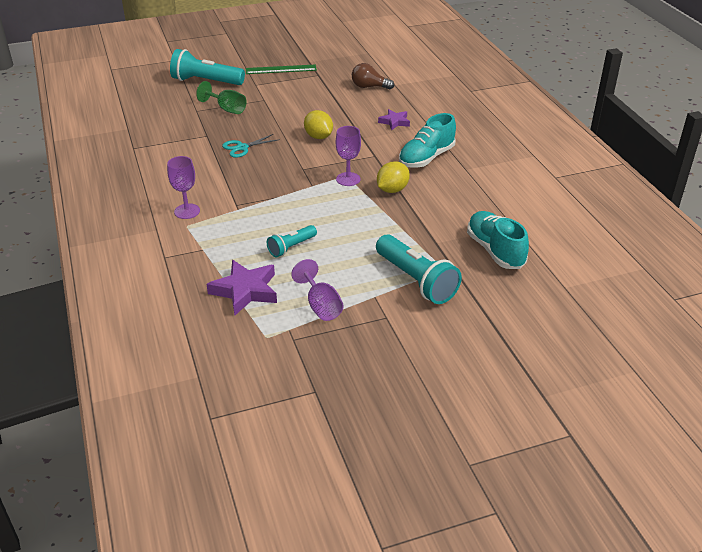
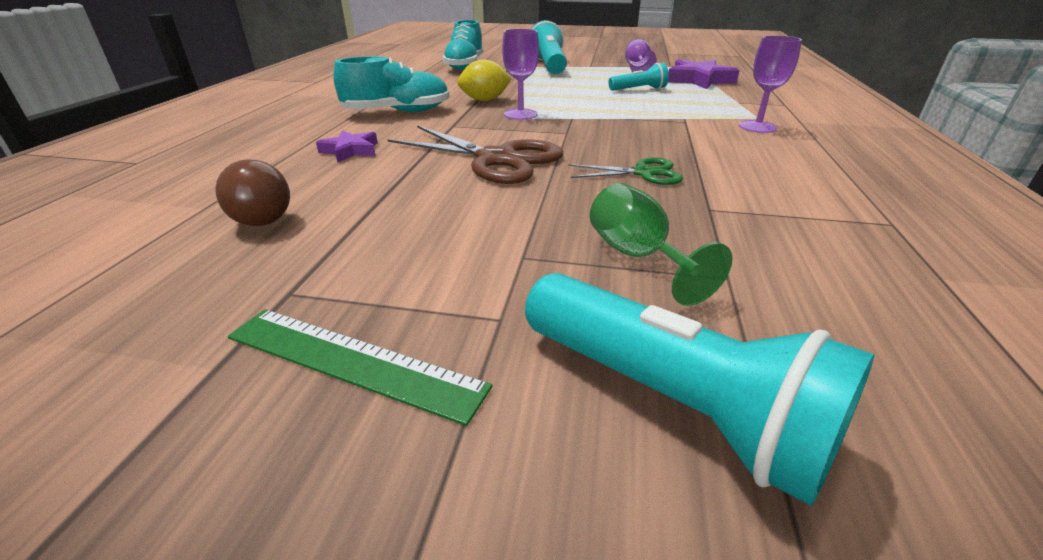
camera: 150 degrees left, 5 degrees down
turquoise scissors [222,134,280,158] -> green scissors [568,157,683,185]
yellow lemon [304,110,333,139] -> brown scissors [387,125,563,184]

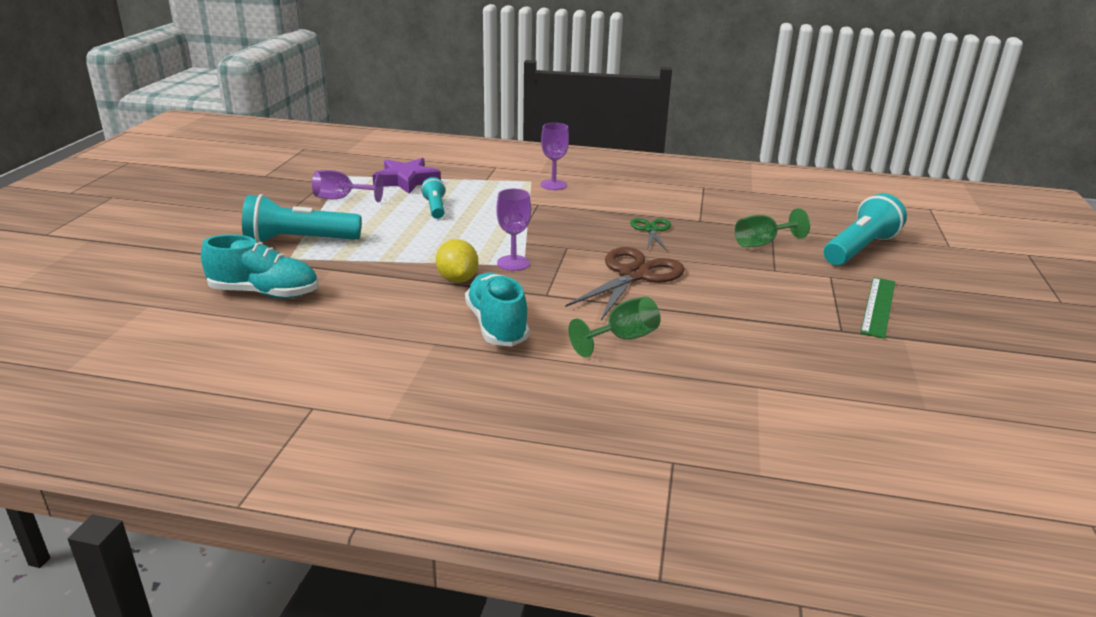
camera: 90 degrees left, 5 degrees down
brown light bulb [215,159,290,226] -> none
purple star [316,130,378,162] -> green goblet [568,297,661,357]

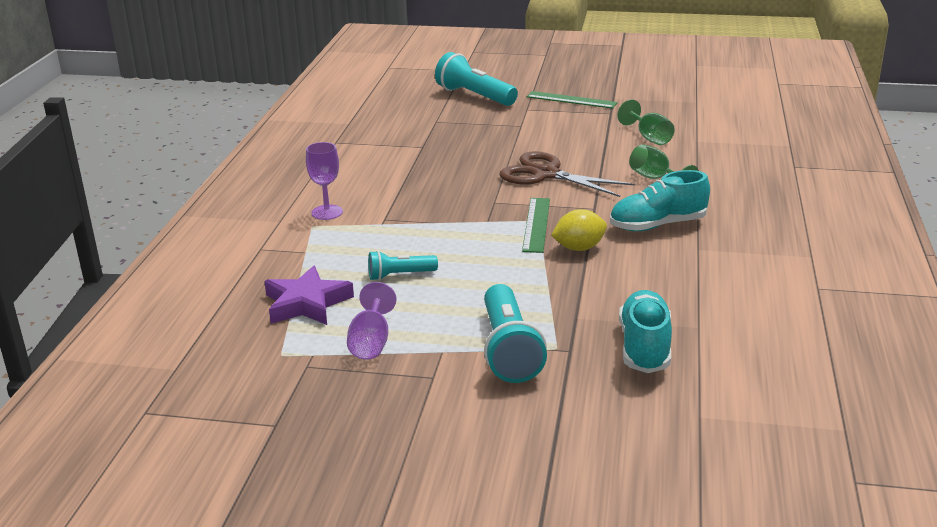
camera: 90 degrees left, 0 degrees up
purple goblet [496,189,531,271] -> green ruler [522,198,550,253]
green scissors [630,218,671,251] -> none
green goblet [735,208,810,247] -> green goblet moved to [617,99,675,145]

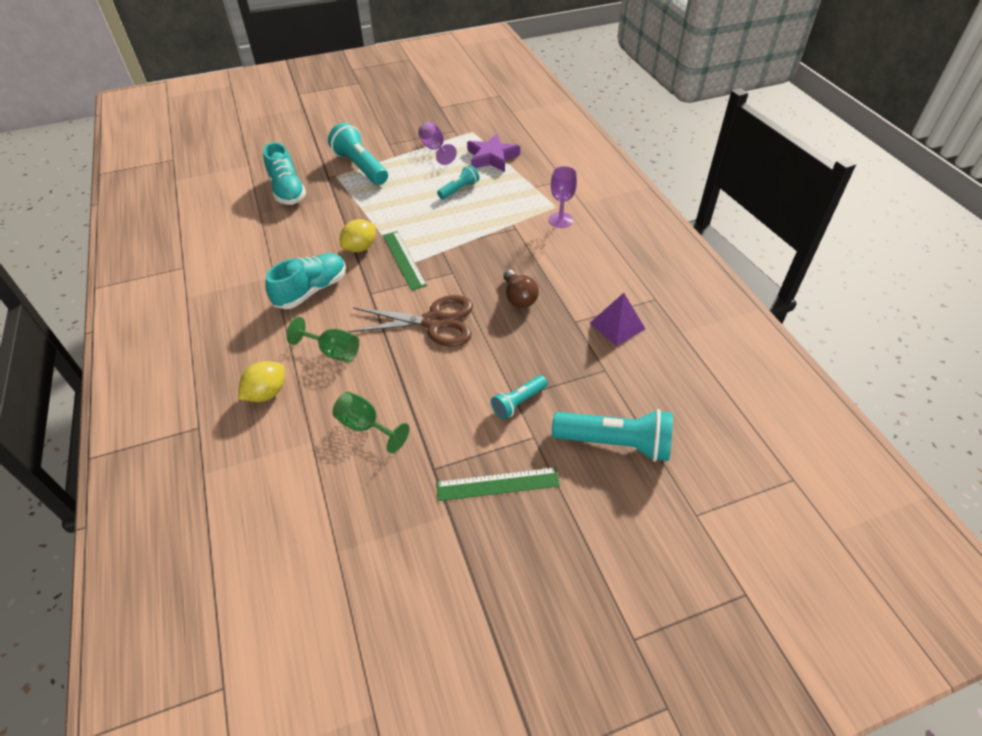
camera: 150 degrees right, 20 degrees up
none -> yellow lemon [238,361,285,402]
none -> turquoise flashlight [491,375,548,419]
none -> brown light bulb [503,270,539,308]
none -> purple pyramid [590,293,645,346]

